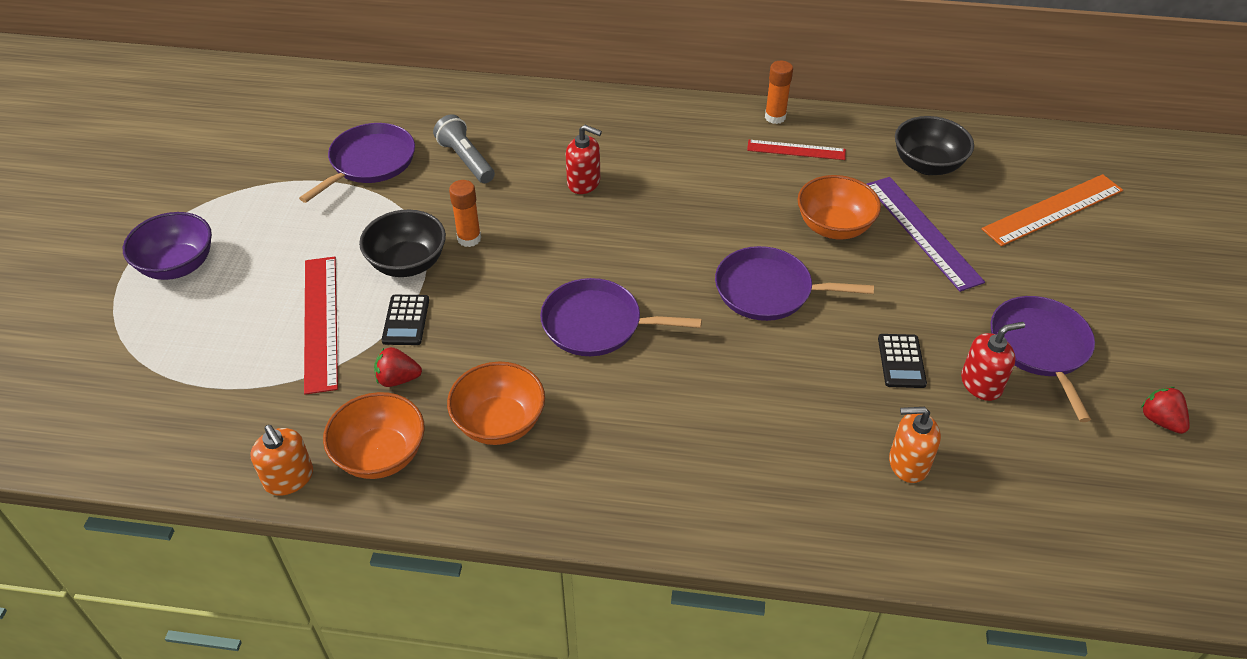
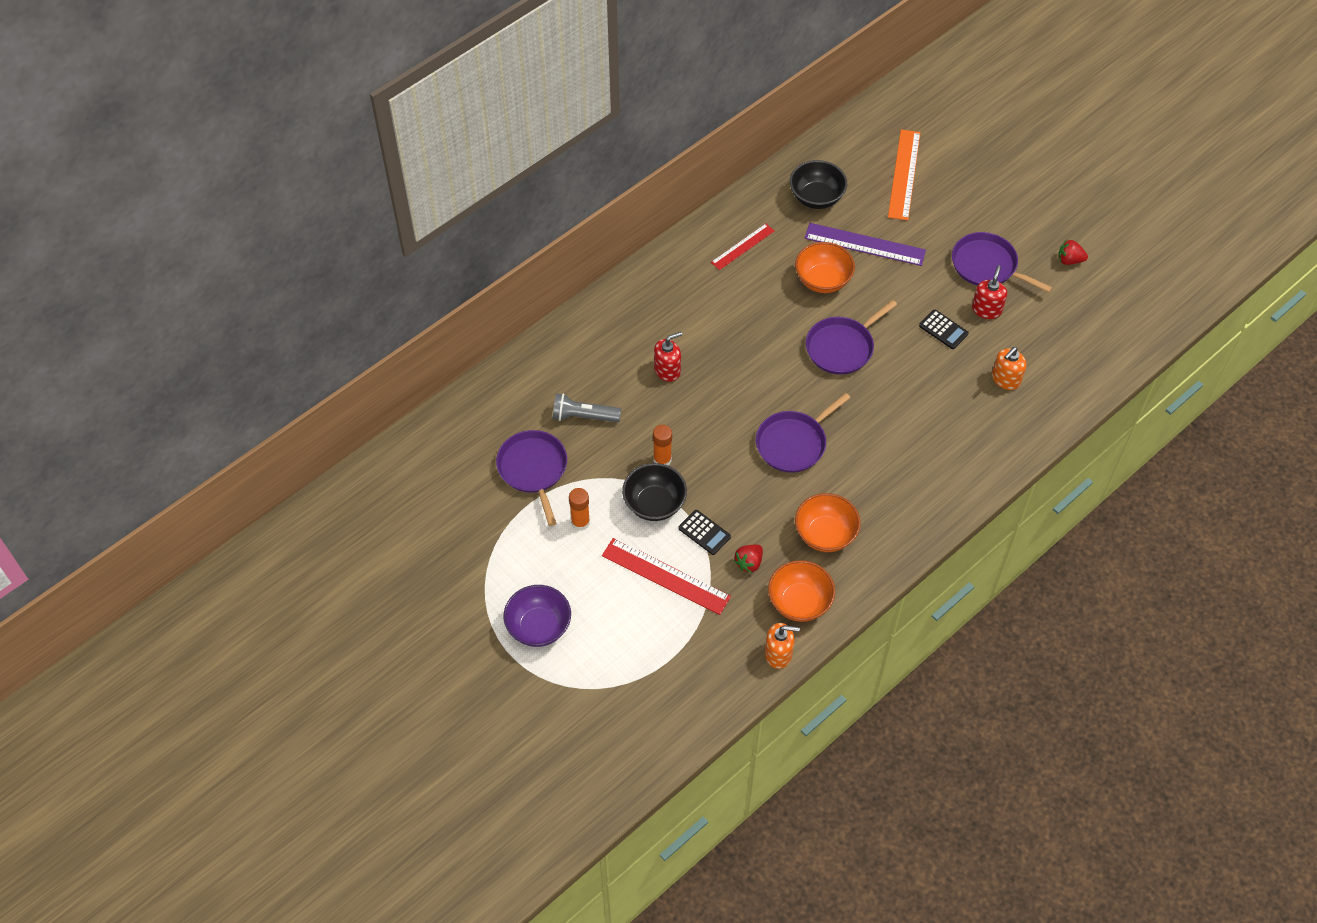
camera: 50 degrees left, 10 degrees up
orange glue stick [765,61,793,124] -> orange glue stick moved to [569,488,590,531]

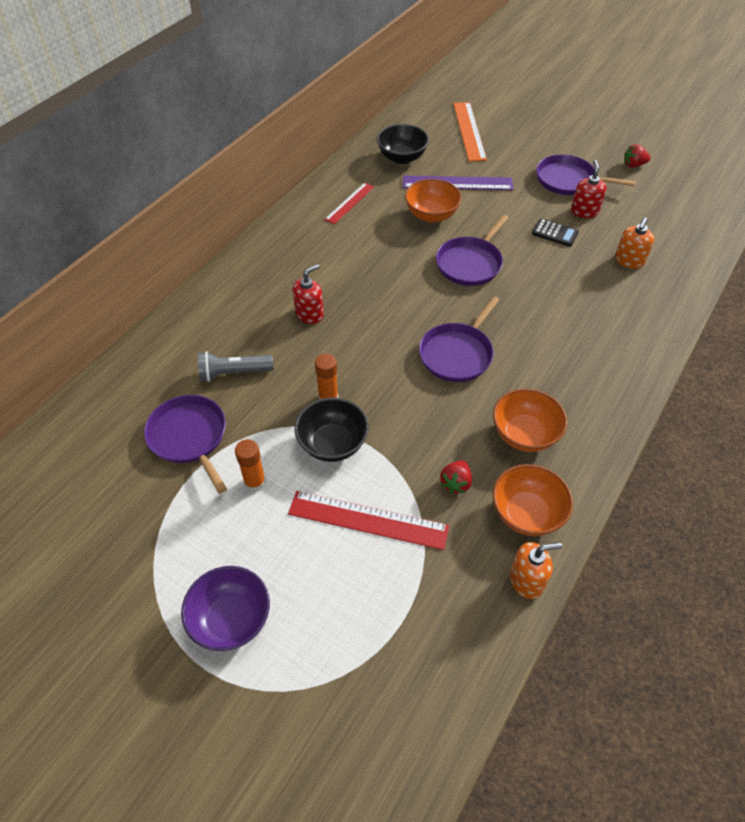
camera: 15 degrees left, 5 degrees down
black calculator [679,510,731,555] -> none

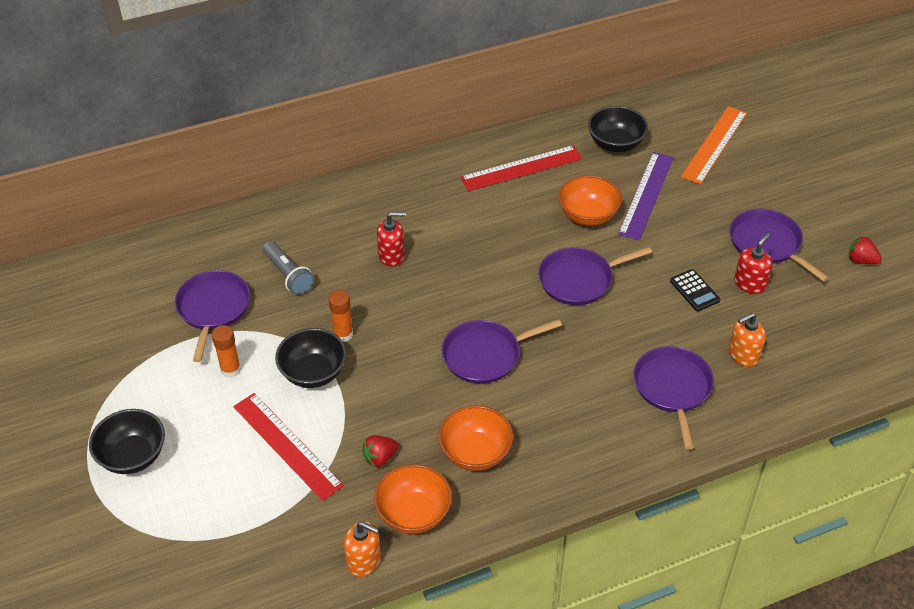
camera: 35 degrees right, 5 degrees down
purple bowl [181,566,270,651] -> black bowl [89,409,165,474]
grey flashlight [198,351,273,382] -> grey flashlight turned 150 degrees counterclockwise [263,241,314,295]
red ruler [324,183,374,224] -> red ruler [460,145,583,191], size x1.60
purple ruler [403,176,513,190] -> purple ruler turned 75 degrees clockwise [618,152,674,240]
none -> purple pan [633,346,714,449]

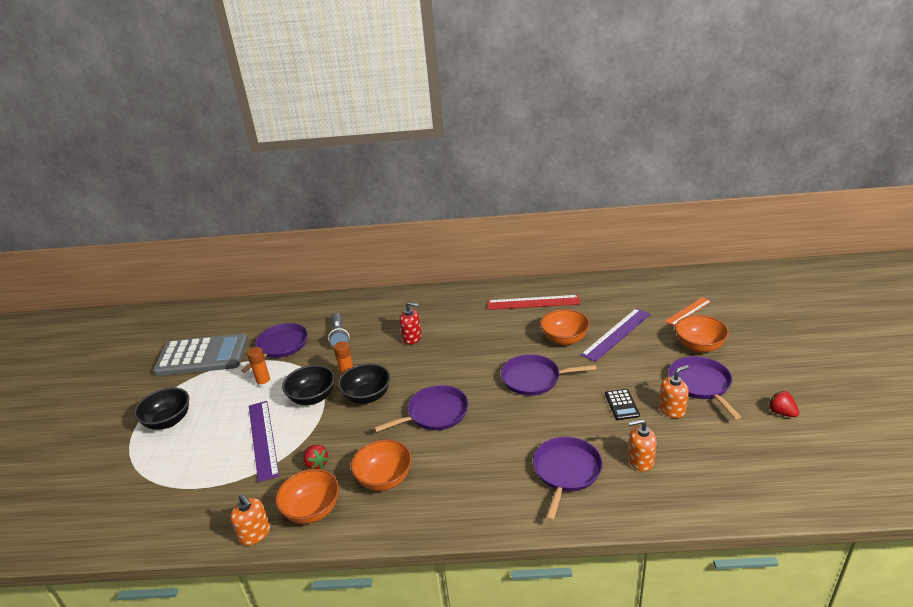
camera: 25 degrees right, 15 degrees down
red ruler [233,393,344,501] -> purple ruler [249,401,279,482]
red strawberry [362,435,398,467] -> red strawberry turned 120 degrees counterclockwise [303,445,329,469]
purple pan [442,319,562,384] -> purple pan turned 150 degrees clockwise [374,385,468,432]
black bowl [588,106,648,152] -> black bowl moved to [338,363,391,404]
orange ruler [681,106,747,184] -> orange ruler [665,297,711,326], size x0.63
red soap dispenser [734,233,773,294] -> orange soap dispenser [659,365,689,418]
none -> grey calculator [153,334,248,376]
none -> orange bowl [675,315,729,353]

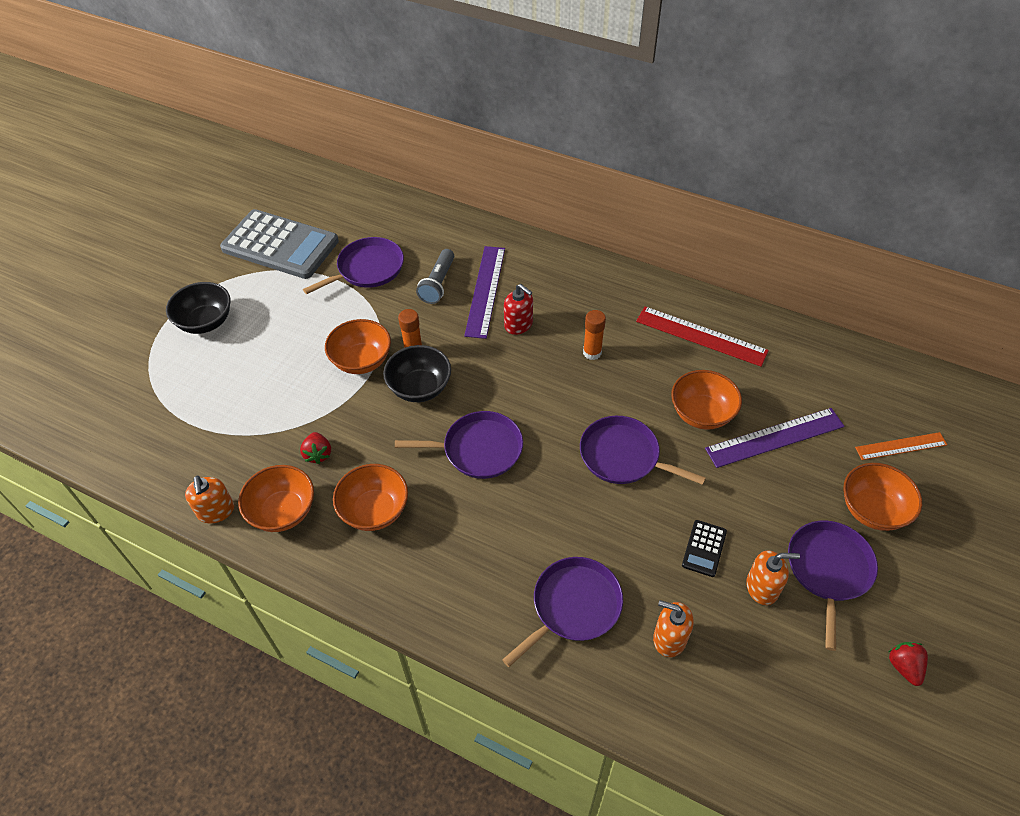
camera: 25 degrees right, 20 degrees up
orange glue stick [247,347,272,389] -> orange glue stick moved to [583,310,606,360]
purple ruler [249,401,279,482] -> purple ruler moved to [464,246,505,339]
black bowl [282,365,335,405] -> orange bowl [325,319,391,374]

